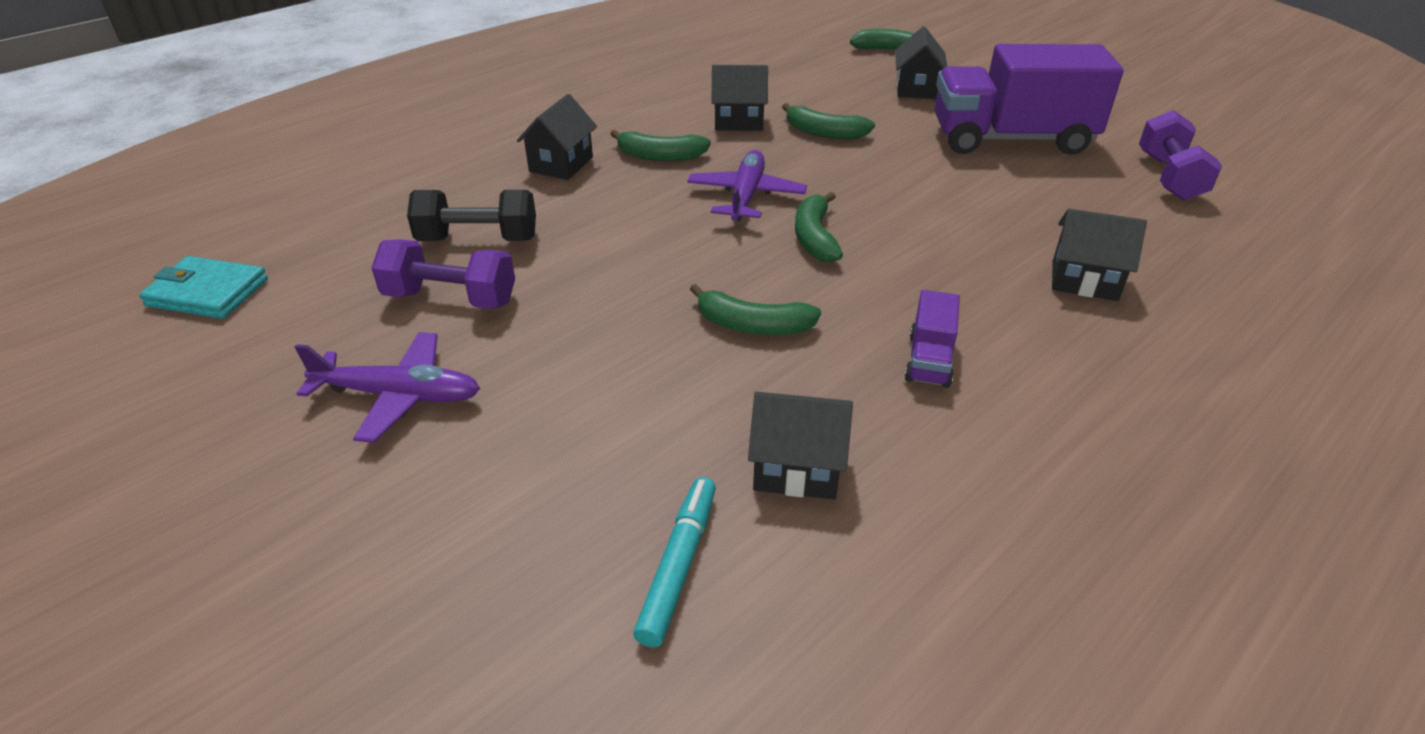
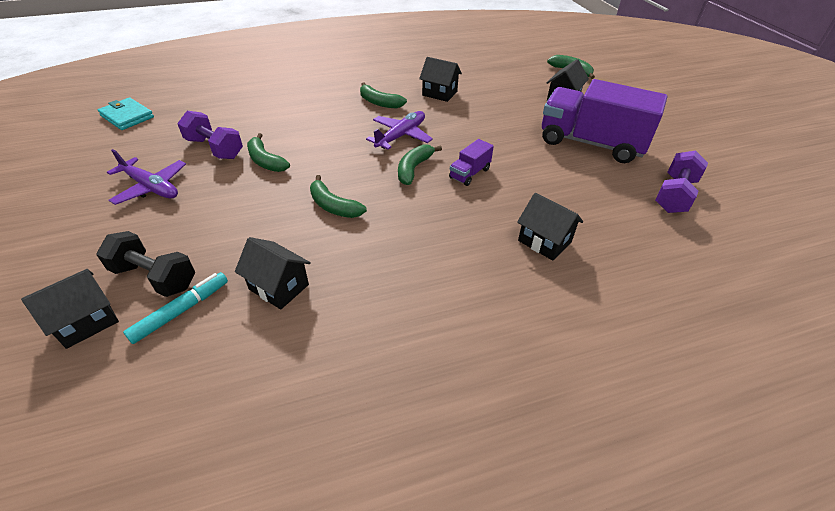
camera: 25 degrees right, 5 degrees up
black dumbbell [407,190,536,241] -> black dumbbell moved to [96,231,195,297]
black house [517,94,597,180] -> black house moved to [21,269,119,349]
green banana [782,103,875,139] -> green banana moved to [247,133,290,172]
purple truck [904,290,960,388] -> purple truck moved to [449,139,494,186]

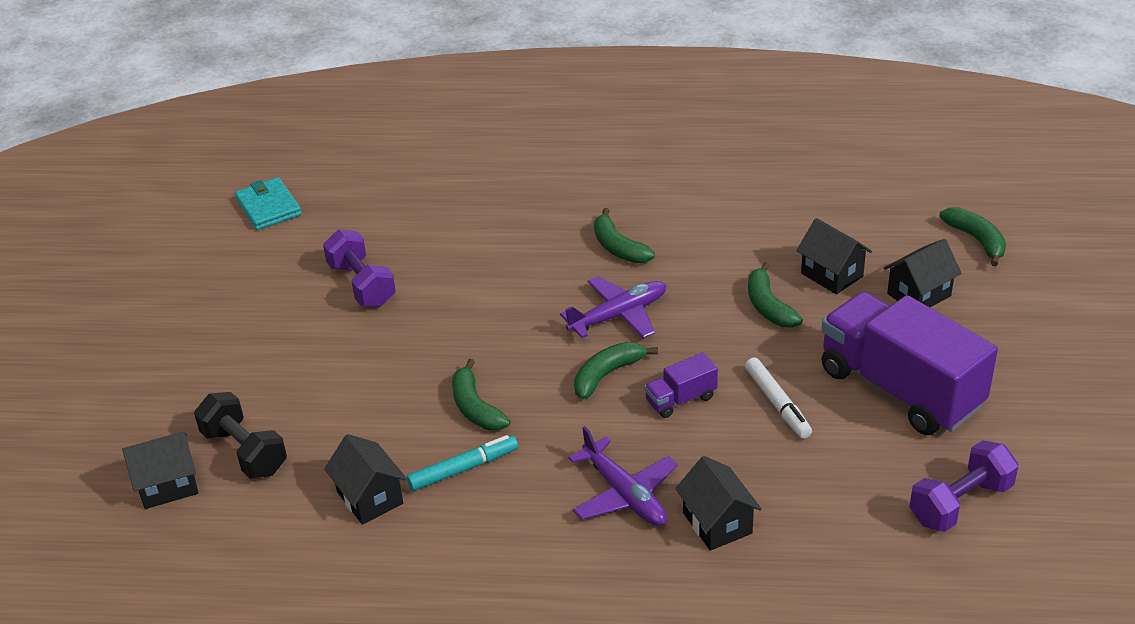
camera: 25 degrees right, 5 degrees down
purple plane [107,149,186,205] -> purple plane moved to [568,426,678,526]
turquoise marker [123,272,228,344] -> turquoise marker moved to [407,435,518,491]
green banana [247,133,290,172] -> green banana moved to [748,262,803,328]
black house [419,57,462,102] -> black house moved to [796,218,872,295]
none -> white marker [745,357,812,439]

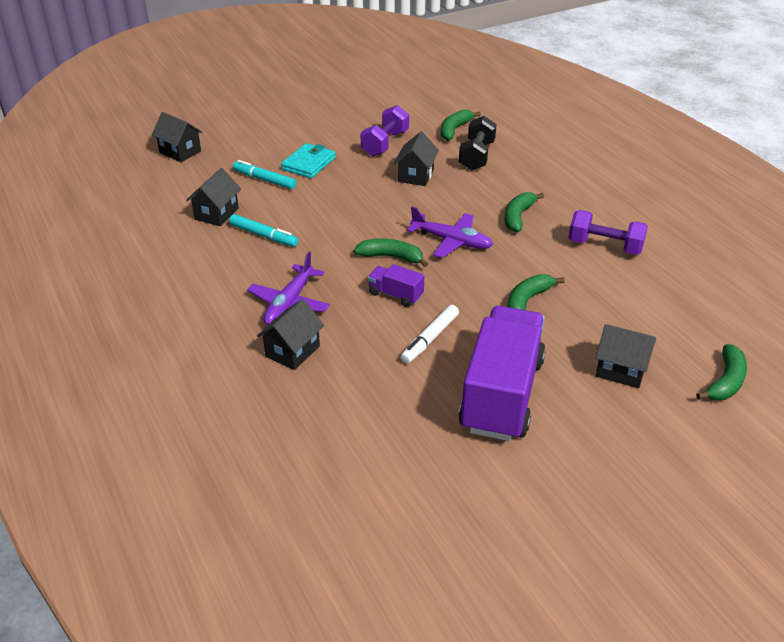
camera: 55 degrees right, 0 degrees up
black dumbbell [194,392,287,479] -> black dumbbell moved to [459,116,496,170]
turquoise wallet [235,177,302,230] -> turquoise wallet moved to [281,143,336,178]
green banana [452,359,510,430] -> green banana moved to [441,109,481,141]
black house [796,218,872,295] -> black house moved to [394,132,439,186]
purple dumbbell [909,440,1019,532] -> purple dumbbell moved to [569,210,648,255]
none -> turquoise marker [233,160,296,189]

